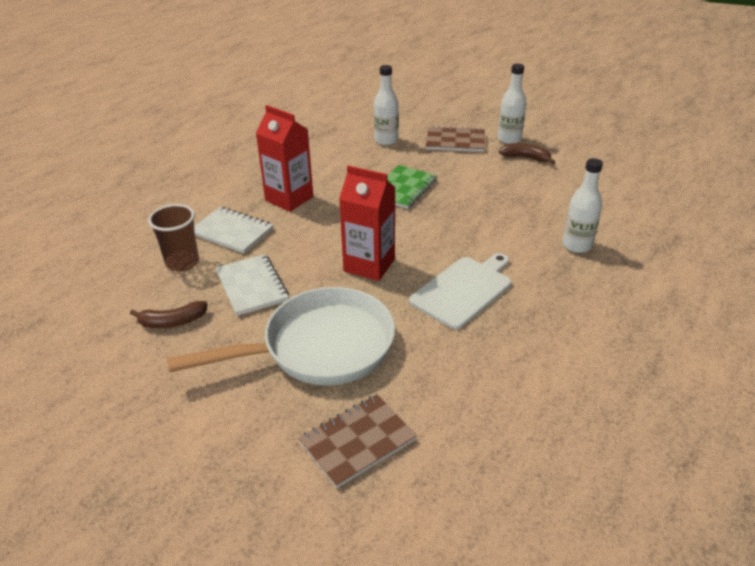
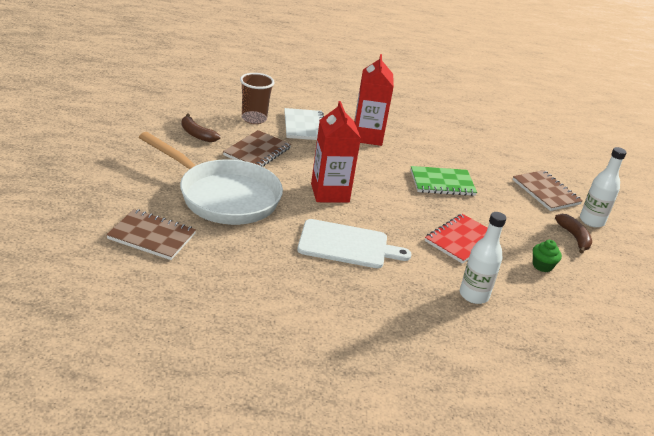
camera: 50 degrees right, 5 degrees down
white notebook [216,254,289,316] -> brown notebook [223,130,291,166]
white bottle [374,65,399,145] -> none
none -> red notebook [425,214,488,264]
none -> green cupcake [533,240,562,272]

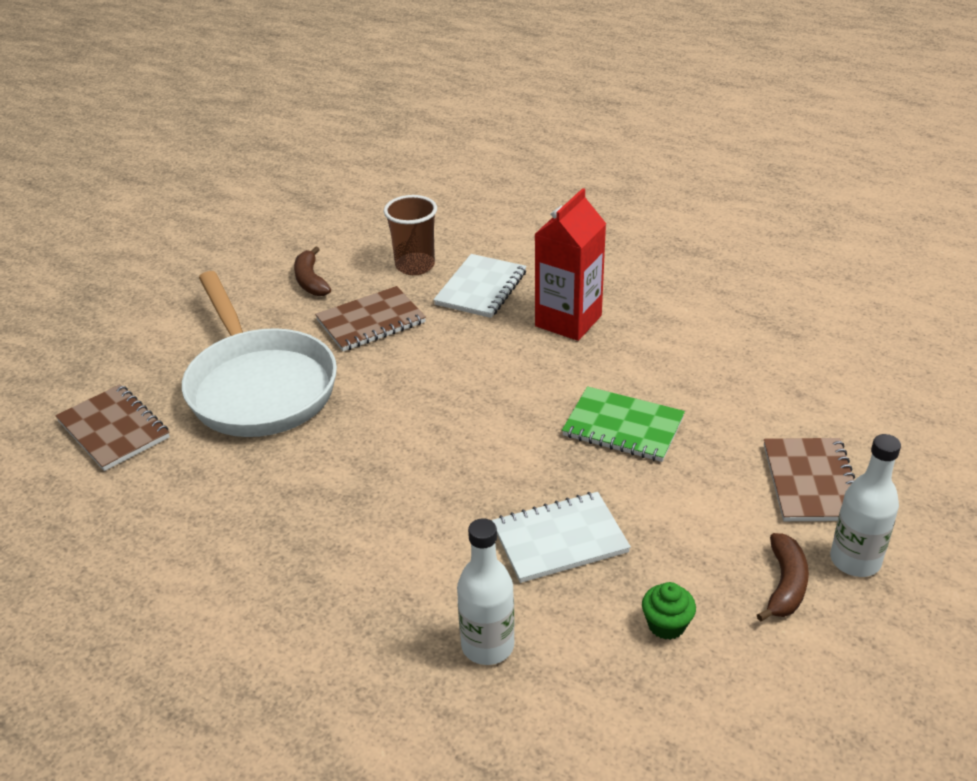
camera: 35 degrees right, 5 degrees up
white cutting board [297,219,412,268] -> none
red carton [311,101,361,203] -> none
red notebook [425,214,488,264] -> white notebook [492,492,631,583]

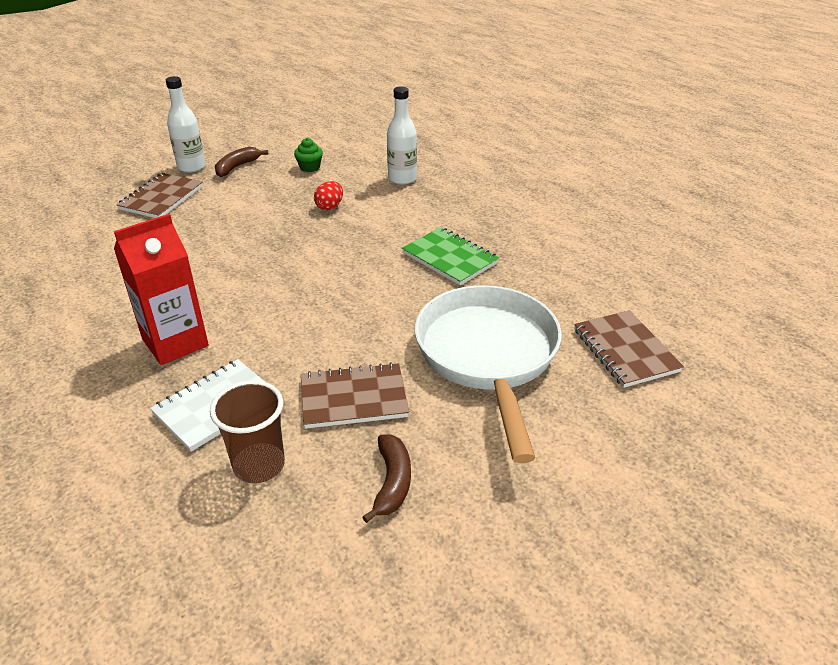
camera: 160 degrees left, 0 degrees up
white notebook [492,492,631,583] -> red egg [314,181,343,210]
green notebook [562,386,685,462] -> green notebook moved to [402,227,499,285]

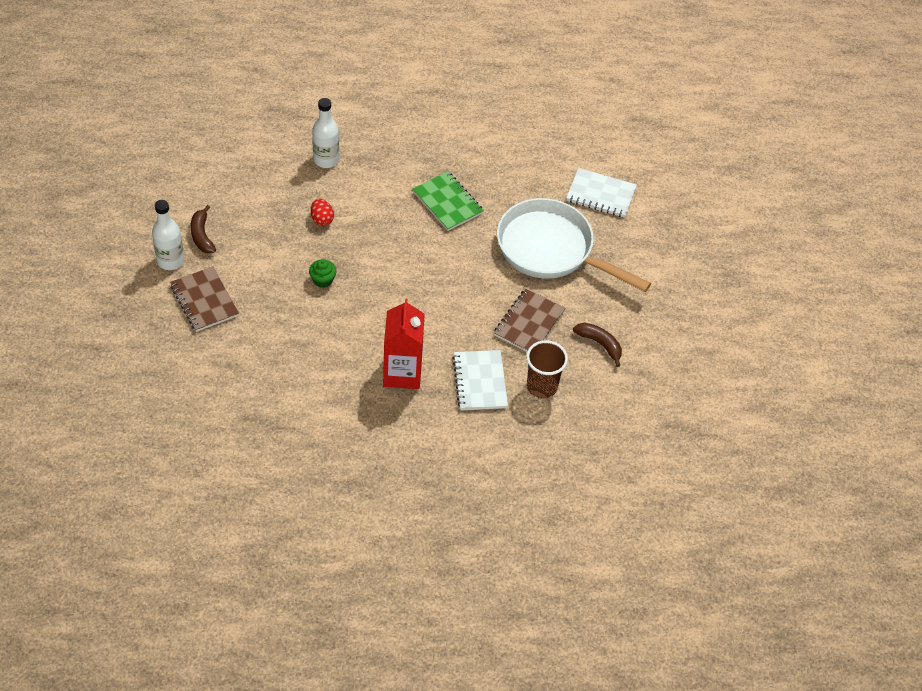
camera: 55 degrees left, 15 degrees up
green cupcake [294,138,323,172] -> green cupcake moved to [309,259,337,288]
green notebook [402,227,499,285] -> green notebook turned 60 degrees clockwise [413,171,484,231]
brown notebook [574,310,684,388] -> white notebook [566,168,637,218]

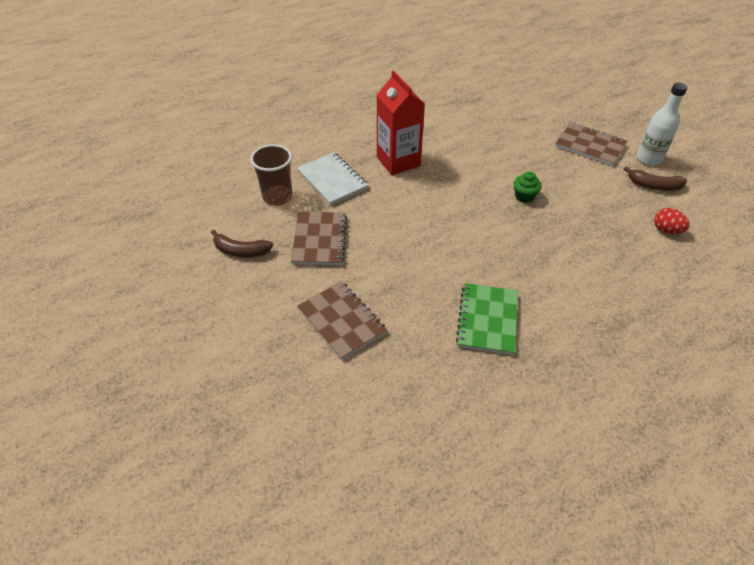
camera: 155 degrees right, 5 degrees down
brown banana [190,205,216,253] -> brown banana turned 150 degrees clockwise [624,166,687,191]
red egg [311,199,334,226] -> red egg moved to [654,208,690,234]
white bottle [312,98,339,168] -> none
green notebook [413,171,484,231] -> green notebook turned 75 degrees clockwise [456,283,518,355]
white pan [497,198,651,292] -> brown notebook [297,281,387,360]
white notebook [566,168,637,218] -> none

